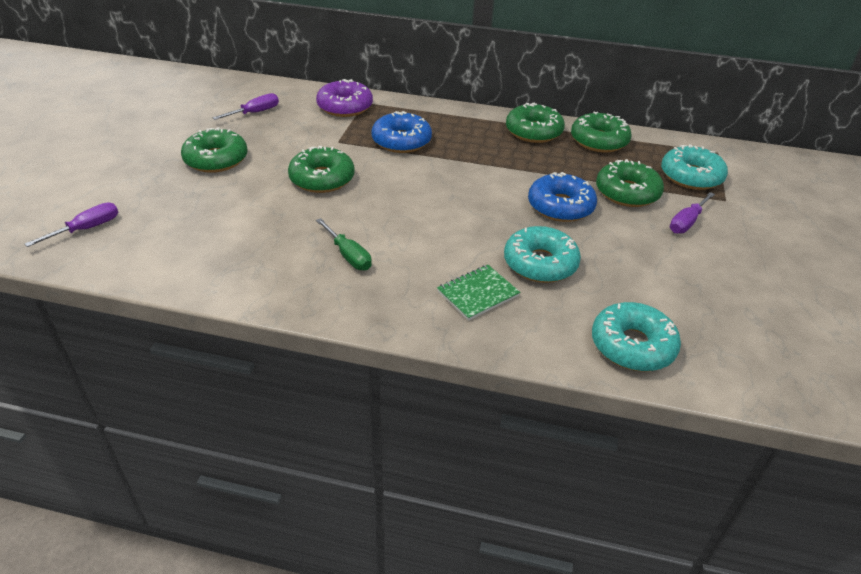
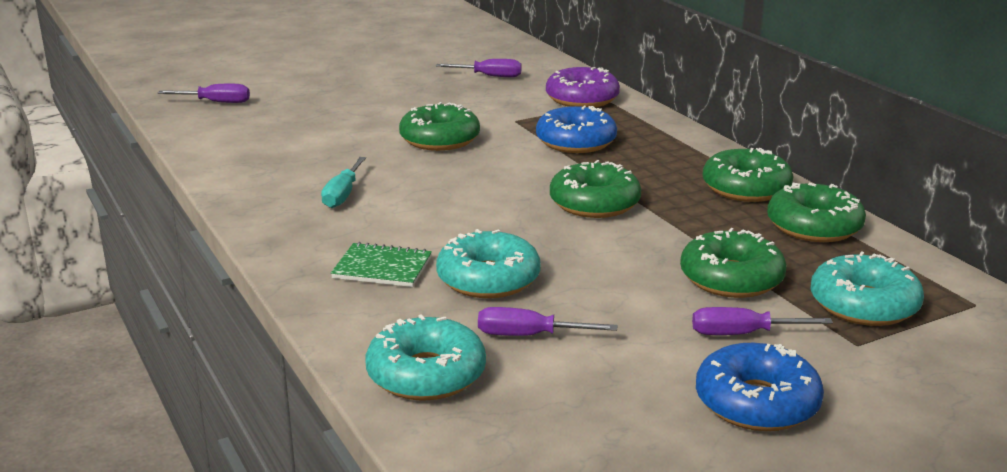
camera: 50 degrees right, 15 degrees down
green donut [181,127,248,173] -> green donut moved to [550,160,641,218]
green screwdriver [316,218,372,271] -> turquoise screwdriver [321,157,366,208]
blue donut [528,172,597,222] -> blue donut moved to [696,343,824,431]
none -> purple screwdriver [478,307,617,336]

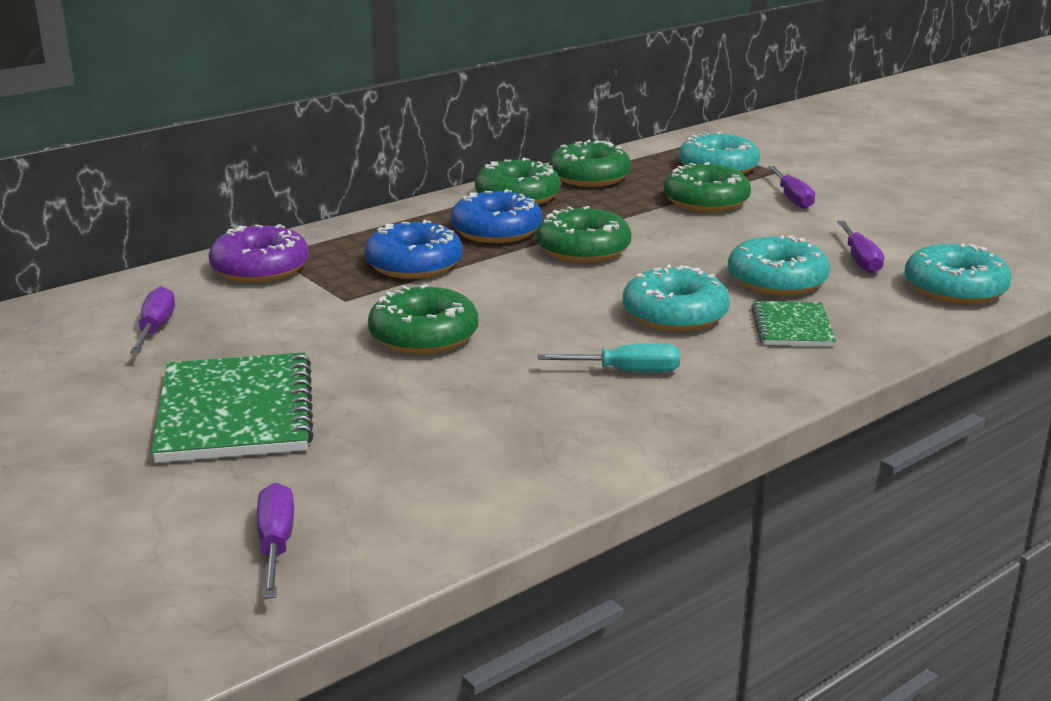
camera: 100 degrees left, 0 degrees up
blue donut [696,343,824,431] -> blue donut moved to [451,189,542,243]
none -> green notebook [151,352,314,463]
none -> turquoise donut [623,264,730,332]

